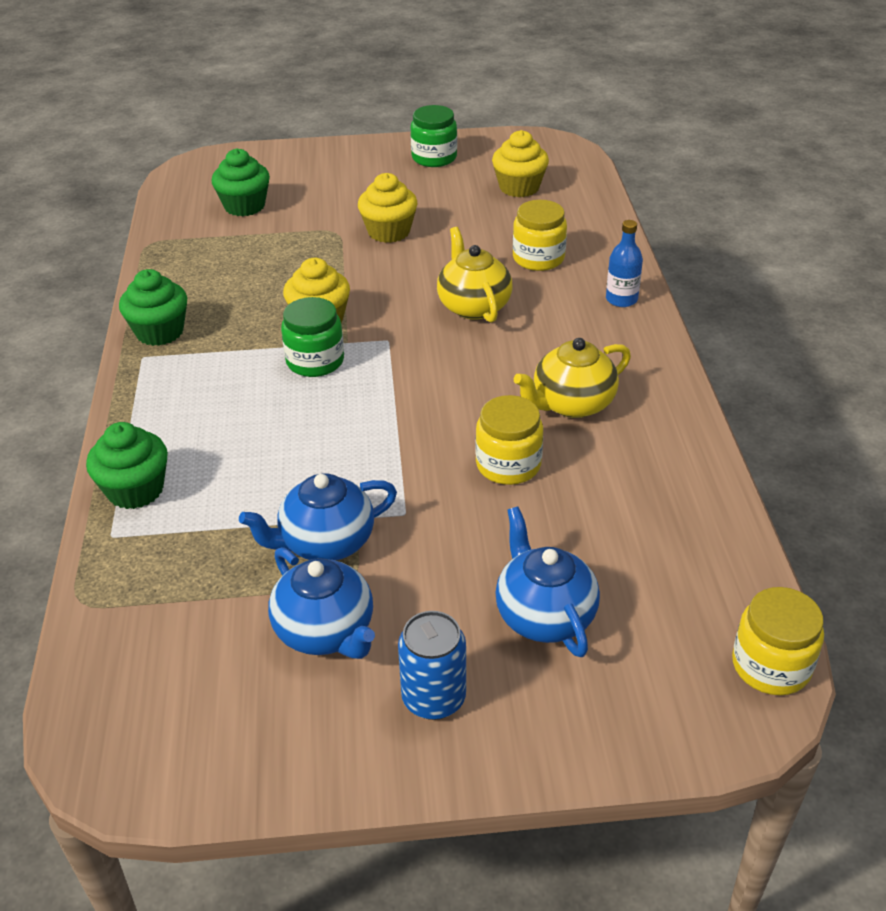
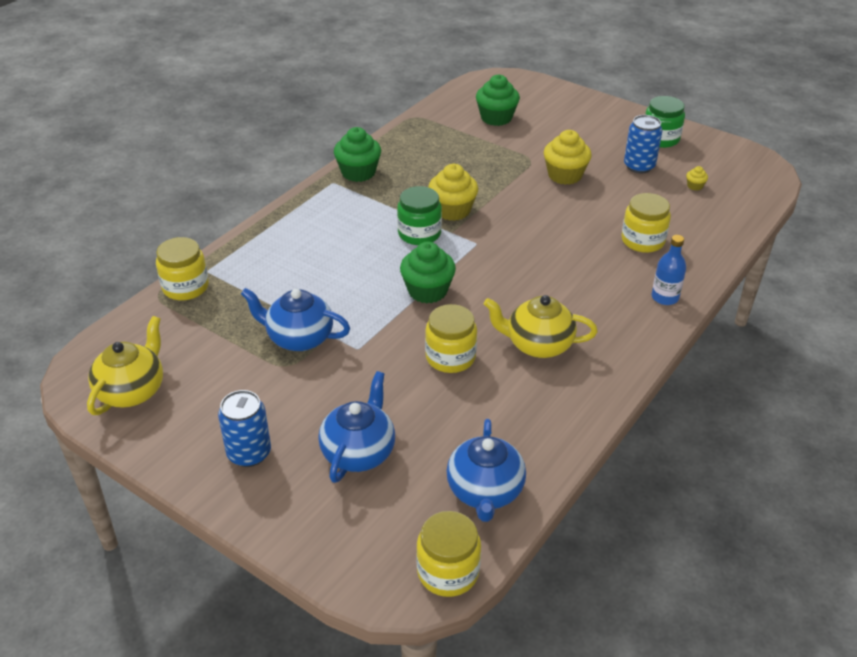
camera: 40 degrees right, 0 degrees up
green cupcake [86,422,168,509] -> green cupcake moved to [400,241,456,304]
blue teapot [268,547,375,659] -> blue teapot moved to [447,419,526,522]
yellow teapot [437,227,513,323] -> yellow teapot moved to [87,316,163,415]
yellow cupcake [492,130,549,197] -> yellow cupcake [686,166,708,191], size x0.45
none -> yellow jar [156,237,209,300]
none -> blue can [624,115,662,174]

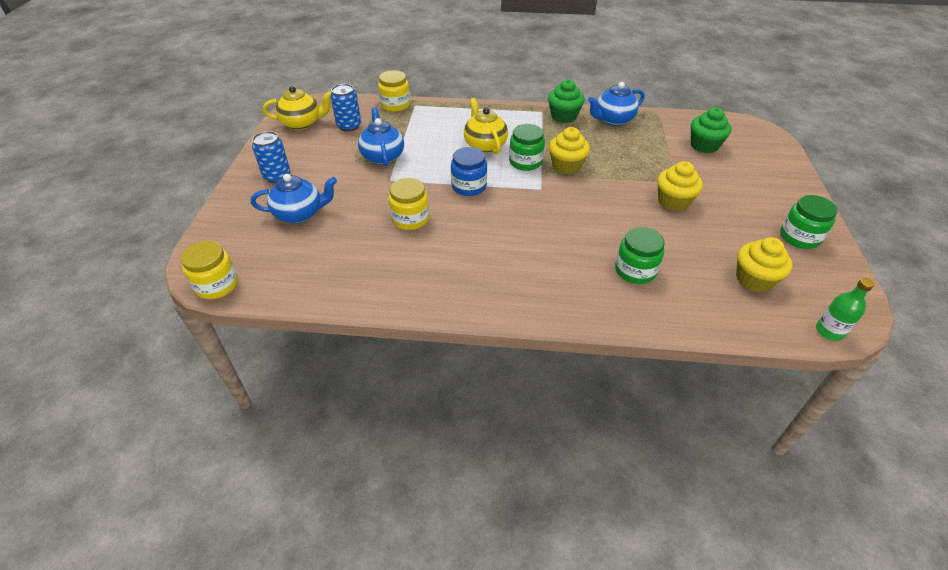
camera: 60 degrees right, 5 degrees up
green cupcake [400,241,456,304] -> blue jar [451,147,487,196]
blue teapot [447,419,526,522] -> blue teapot moved to [588,82,645,126]
yellow teapot [484,295,598,358] -> yellow teapot moved to [464,98,508,154]
yellow jar [622,193,671,253] -> green jar [615,227,665,284]
blue can [624,115,662,174] -> blue can moved to [330,84,361,132]
blue bottle [652,235,686,305] -> none
yellow cupcake [686,166,708,191] -> yellow cupcake [736,237,792,292], size x2.25
none -> green bottle [816,278,874,341]

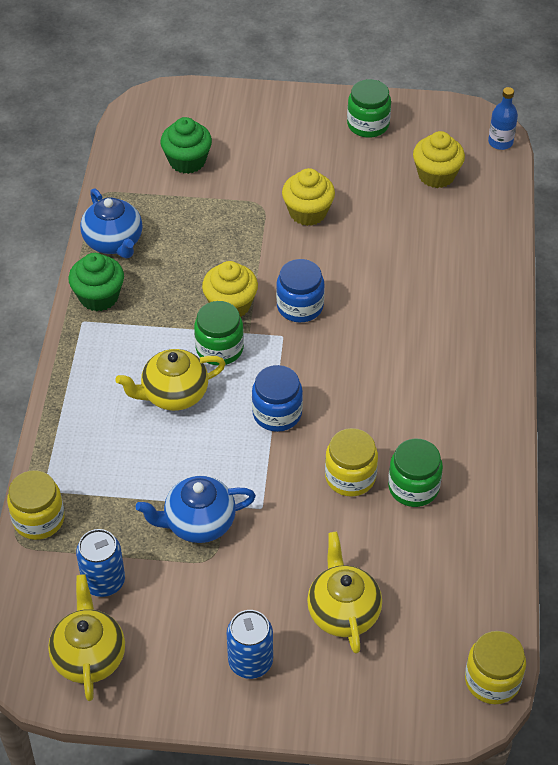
camera: 90 degrees left, 5 degrees up
blue teapot [251,174,337,223] -> yellow teapot [307,532,382,654]
green jar [615,227,665,284] -> green jar moved to [388,438,443,507]
green bottle [816,278,874,341] -> blue bottle [488,87,518,150]
none -> blue jar [276,259,325,322]

